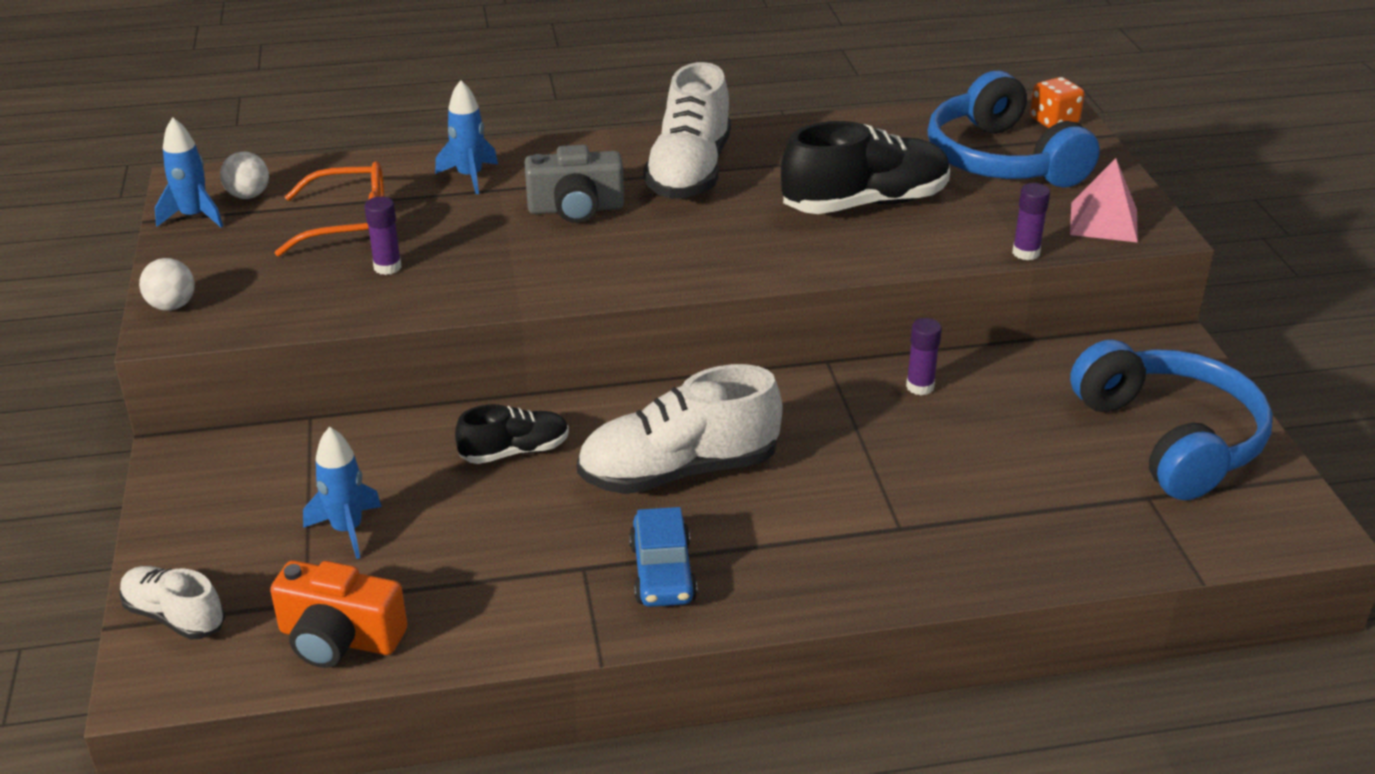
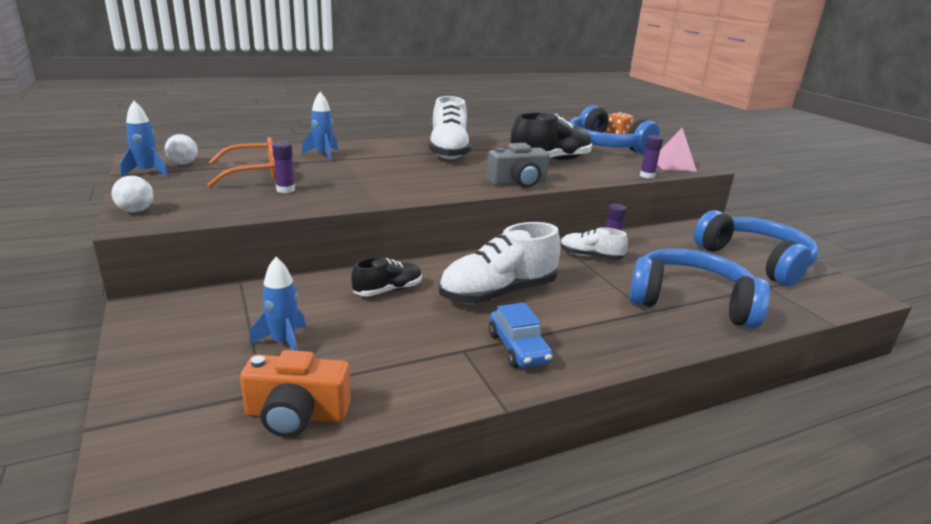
camera: 15 degrees left, 10 degrees down
white shoe [119,566,225,639] -> white shoe moved to [560,228,628,260]
grey camera [524,145,624,223] -> grey camera moved to [487,143,549,188]
none -> blue headphones [629,248,770,328]

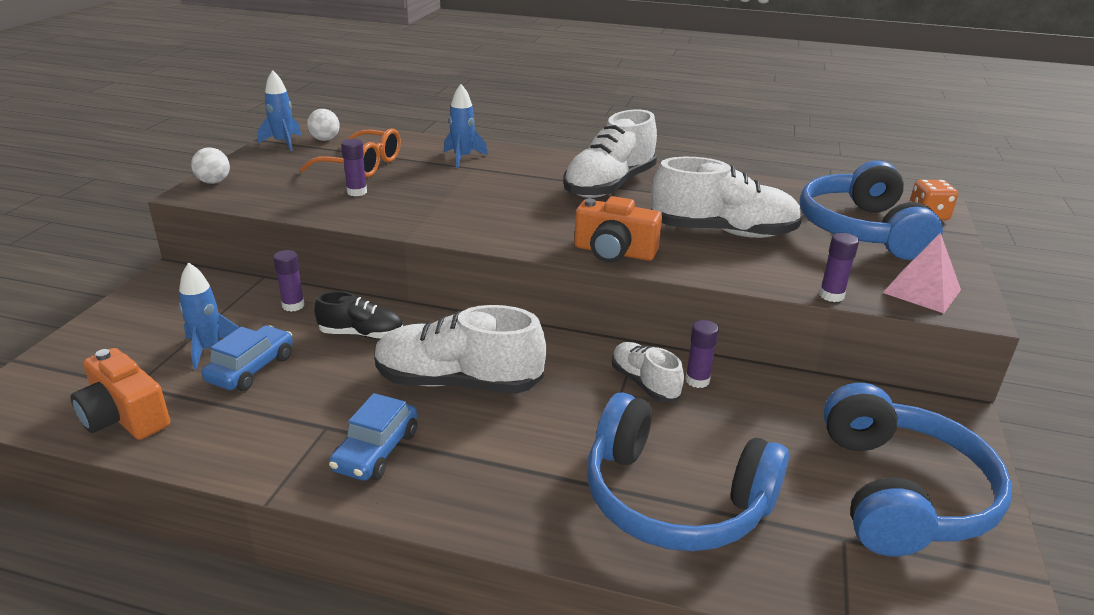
camera: 40 degrees right, 5 degrees up
grey camera [487,143,549,188] -> orange camera [574,196,662,263]
black shoe [511,113,592,160] -> white shoe [651,157,802,238]
blue headphones [629,248,770,328] -> blue headphones turned 150 degrees clockwise [587,392,789,551]
none -> blue car [202,326,293,391]
none -> purple glue stick [273,250,304,312]

